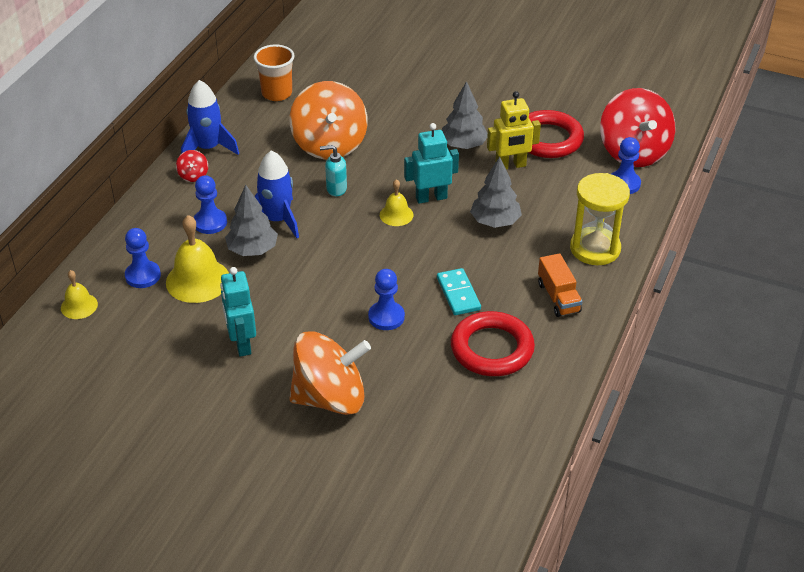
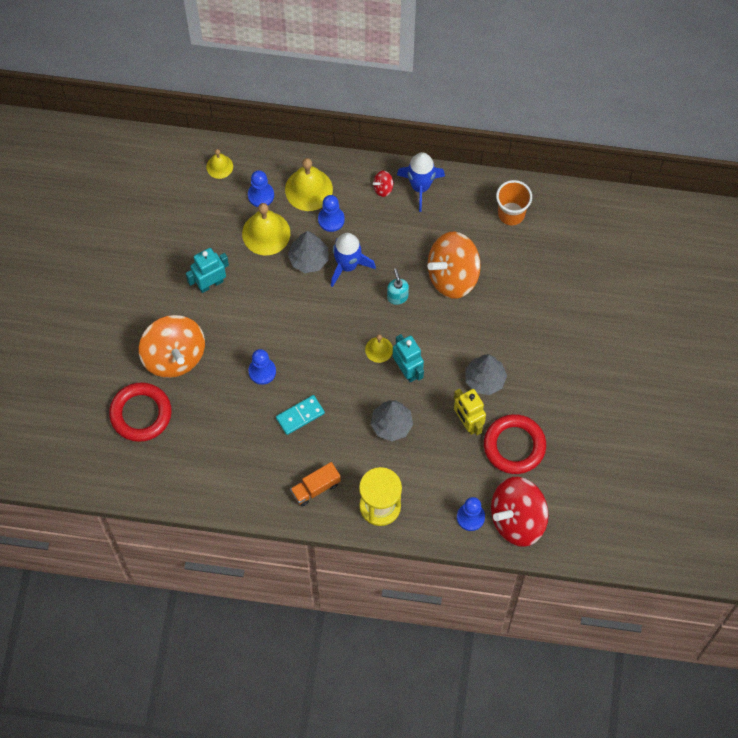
camera: 75 degrees right, 25 degrees up
red ring [451,311,535,376] -> red ring moved to [109,382,172,442]
none -> yellow bell [285,158,333,211]

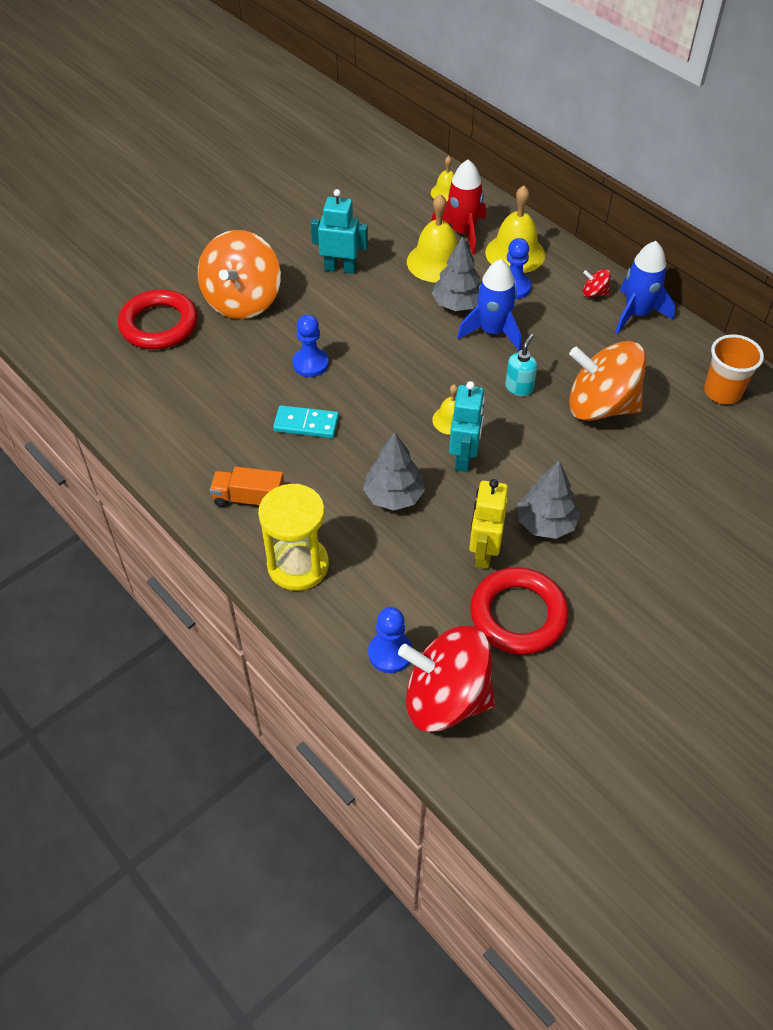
camera: 40 degrees right, 15 degrees down
blue pawn [248,170,274,207] -> red rocket [431,159,486,254]

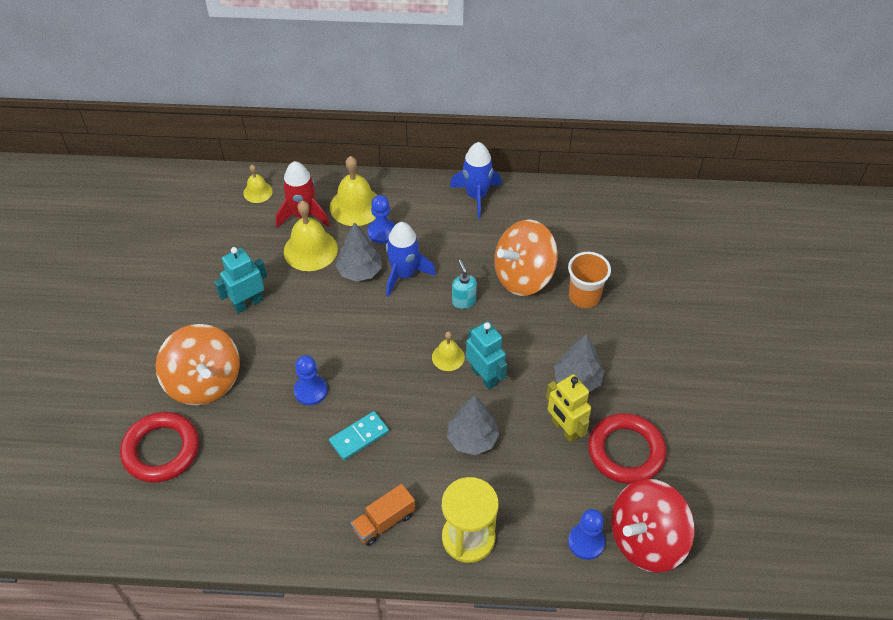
camera: 45 degrees left, 0 degrees up
red spinning top [583,269,611,297] -> none
orange cup [704,334,764,404] -> orange cup moved to [568,252,611,308]

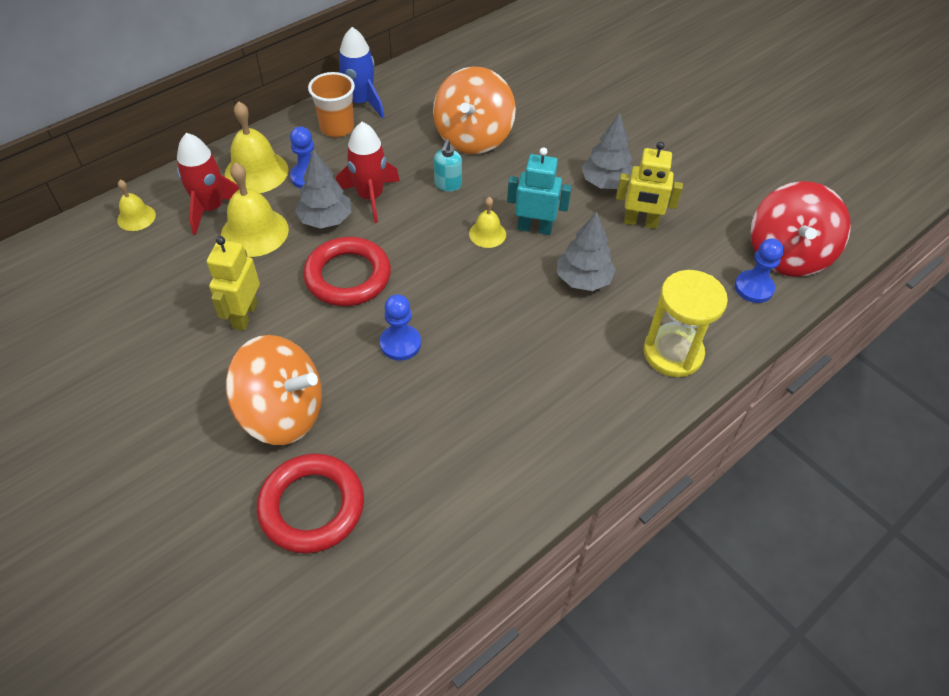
camera: 45 degrees left, 0 degrees up
turquoise robot [214,247,267,313] -> yellow robot [207,236,260,331]
turquoise domino [329,411,389,460] -> none
orange truck [351,484,415,546] -> none
blue rocket [386,222,436,297] -> red rocket [336,122,400,223]
turquoise soap dispenser [452,260,477,309] -> turquoise soap dispenser turned 105 degrees counterclockwise [434,139,462,192]
orange cup [568,252,611,308] -> orange cup moved to [308,72,355,137]
red ring [588,413,666,484] -> red ring moved to [303,237,391,306]

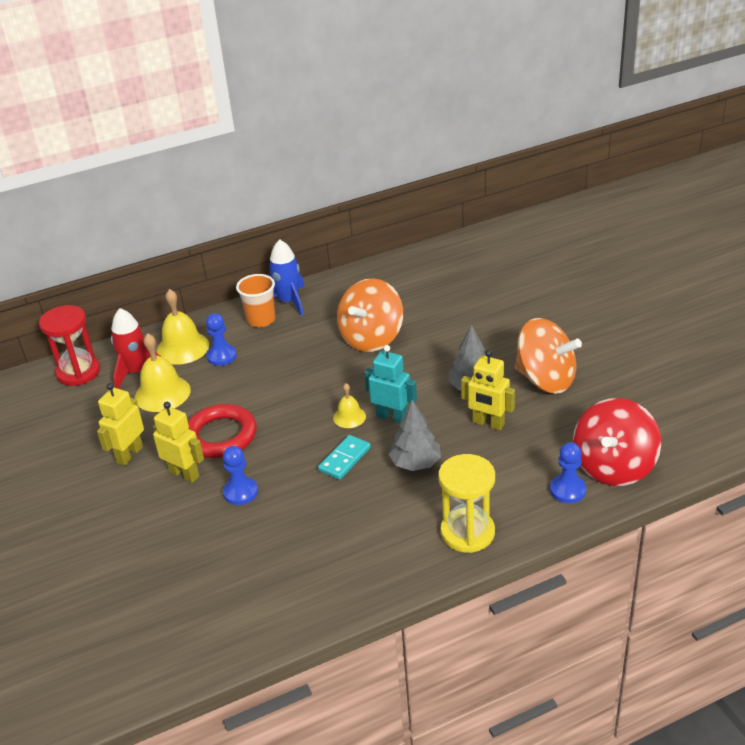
camera: 20 degrees right, 15 degrees down
yellow bell [117,180,156,231] -> red hourglass [39,305,100,386]
orange spinning top [226,335,322,445] -> orange spinning top moved to [515,318,582,394]
red ring [257,453,364,554] -> none
grey tree [295,149,352,229] -> none
red rocket [336,122,400,223] -> none
turquoise soap dispenser [434,139,462,192] -> none
none -> yellow robot [153,402,204,483]
none -> turquoise domino [318,435,371,480]

